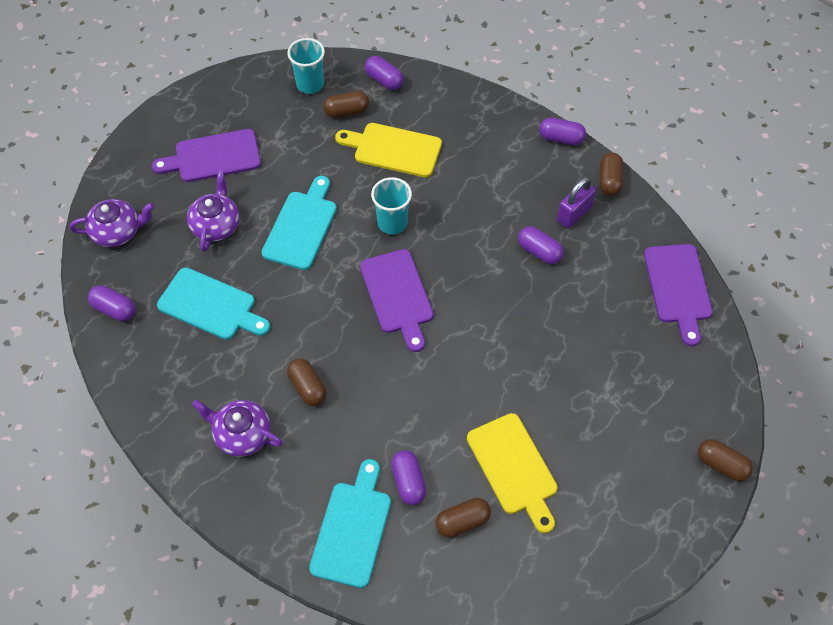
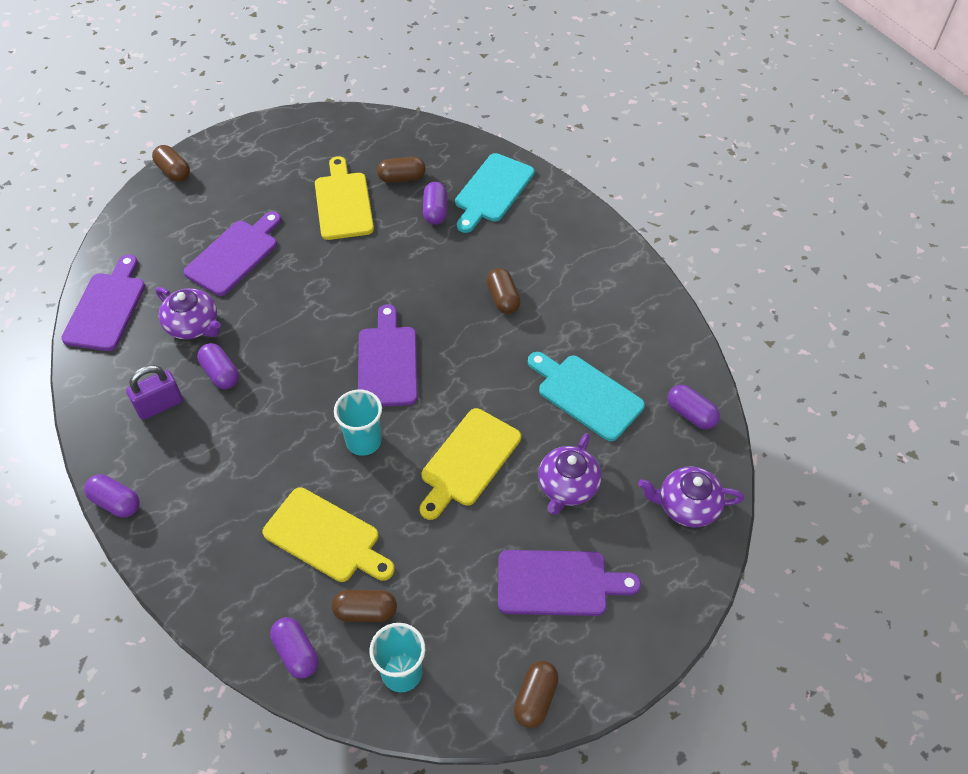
camera: 165 degrees left, 5 degrees down
purple teapot [192,400,283,457] -> purple teapot moved to [156,287,221,339]
turquoise cutting board [262,176,337,270] -> yellow cutting board [420,408,521,520]
brown capsule [600,153,623,196] -> brown capsule moved to [514,661,559,728]
none -> purple cutting board [183,211,281,296]

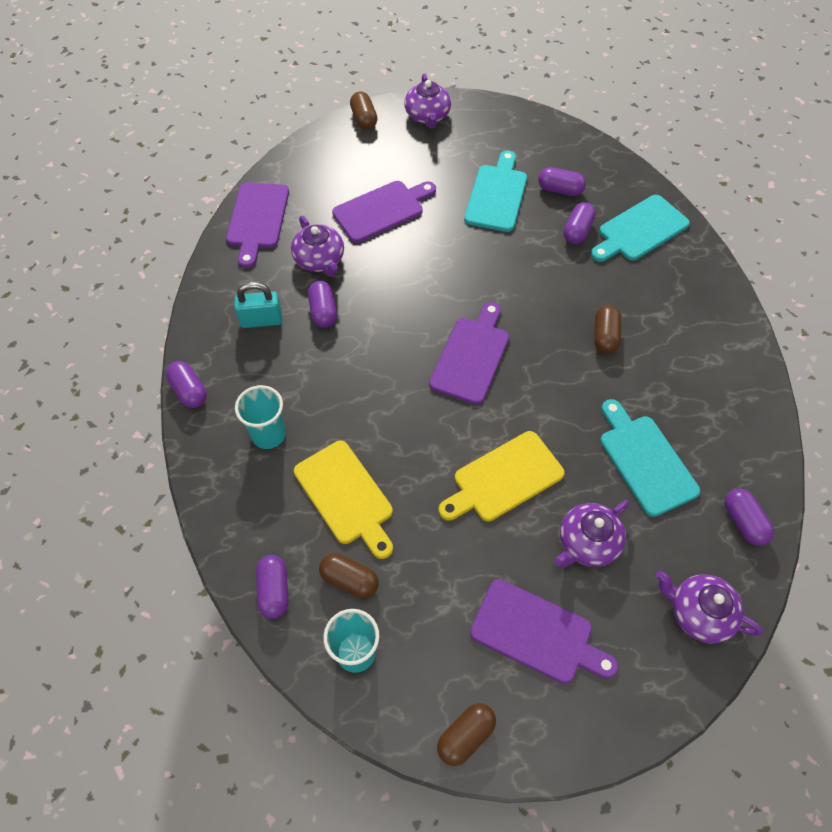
camera: 25 degrees right, 5 degrees up
purple cutting board [61,254,145,351] -> purple cutting board turned 150 degrees clockwise [226,182,289,268]
purple padlock [126,365,183,420] -> turquoise padlock [234,282,282,328]
yellow cutting board [315,156,374,240] -> turquoise cutting board [464,150,527,232]
turquoise cup [334,390,382,456] -> turquoise cup moved to [235,385,286,449]
brown capsule [377,157,426,183] -> purple capsule [538,167,586,196]
none -> purple teapot [404,73,451,129]

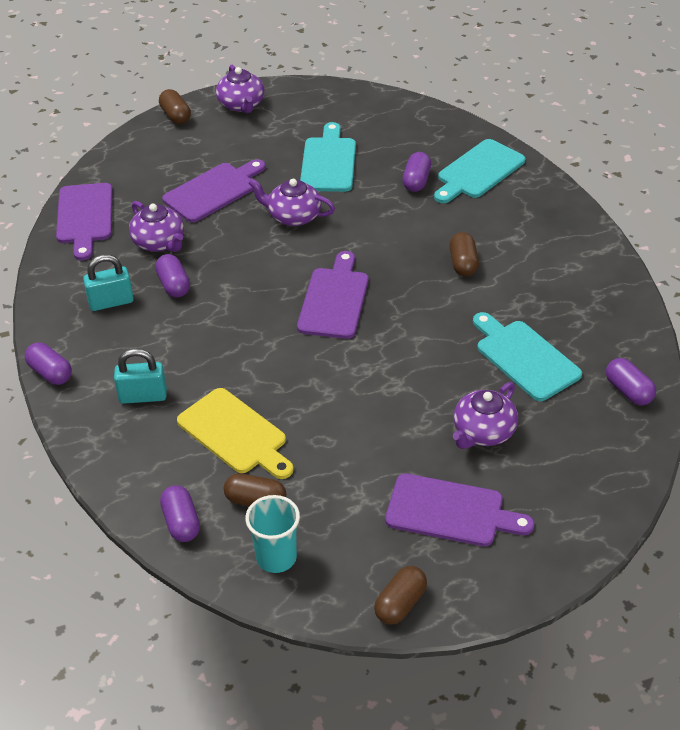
camera: 10 degrees left, 15 degrees down
turquoise cup [235,385,286,449] -> turquoise padlock [114,348,167,404]
yellow cutting board [439,431,565,522] -> none
purple capsule [538,167,586,196] -> none
purple teapot [656,570,763,643] -> purple teapot moved to [248,179,335,226]

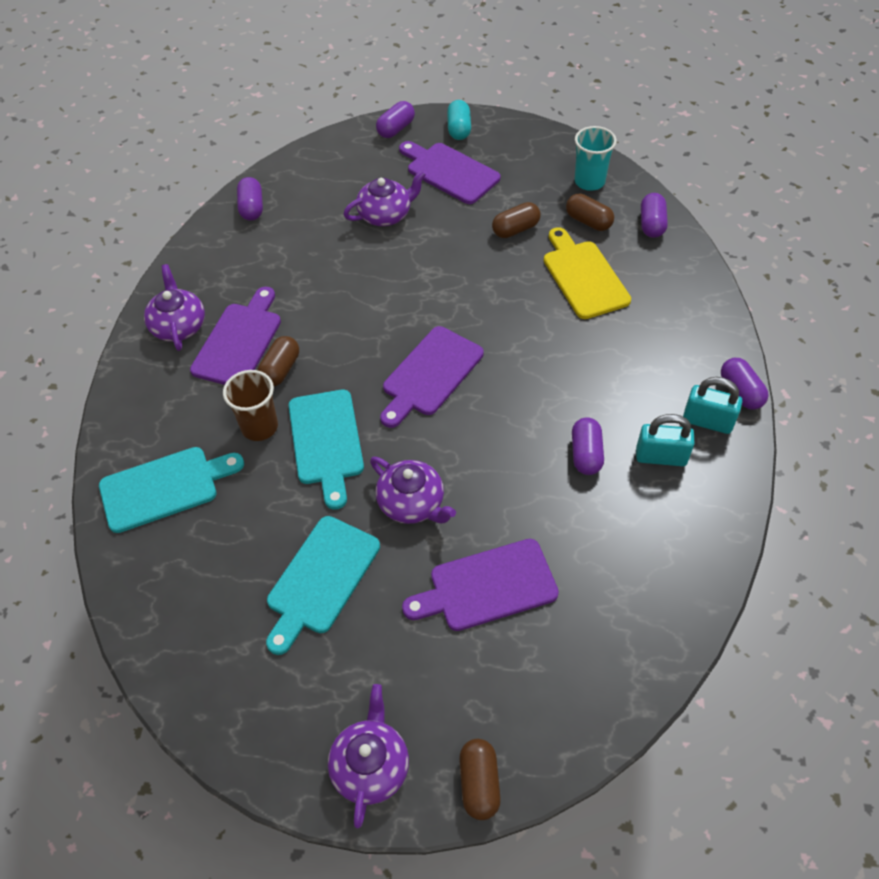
camera: 155 degrees left, 10 degrees up
purple cutting board [56,183,113,261] -> purple cutting board moved to [190,287,281,385]
turquoise padlock [114,348,167,404] -> turquoise padlock moved to [683,377,742,434]
purple teapot [129,201,184,252] -> purple teapot moved to [144,264,205,351]
brown capsule [374,566,427,624] -> brown capsule moved to [492,202,541,238]
purple capsule [403,152,431,192] -> purple capsule moved to [376,101,415,138]
turquoise cutting board [473,312,582,401] -> turquoise cutting board moved to [288,390,364,510]
none -> brown cup [223,370,278,441]
none -> turquoise capsule [447,100,471,140]

